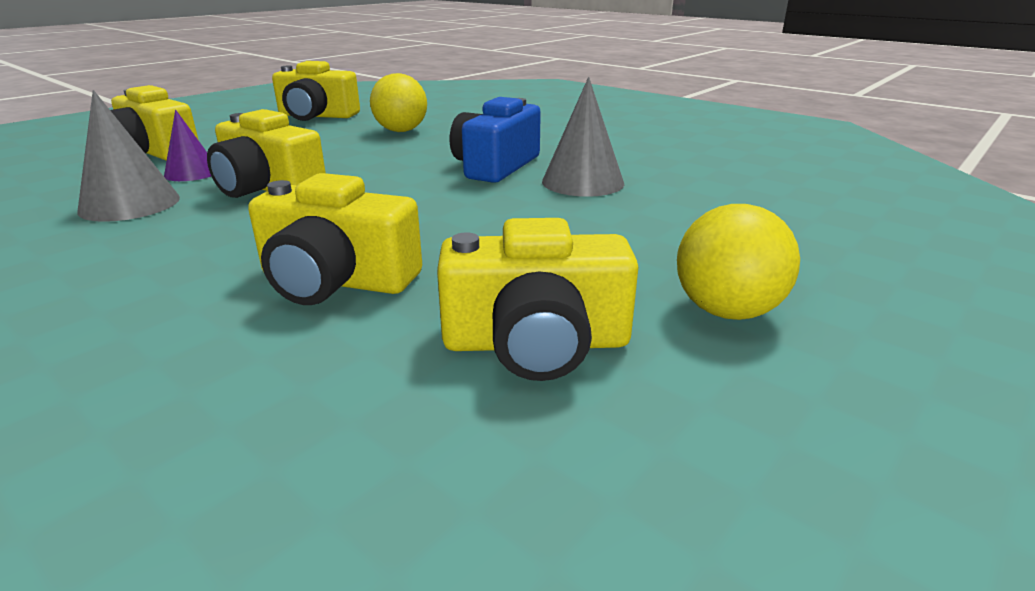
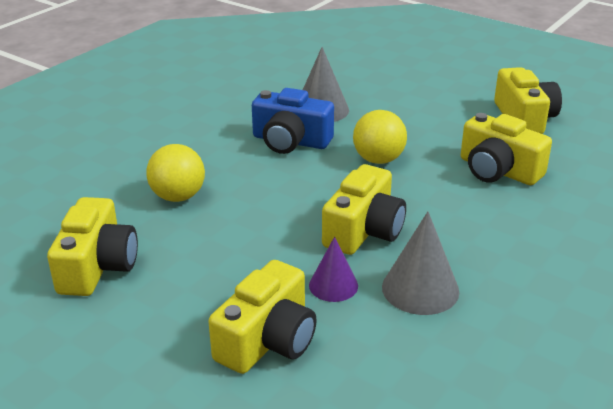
camera: 95 degrees left, 5 degrees up
yellow camera [248,173,422,305] -> yellow camera turned 120 degrees clockwise [461,113,552,185]
yellow ball [677,204,800,320] -> yellow ball moved to [353,110,407,164]

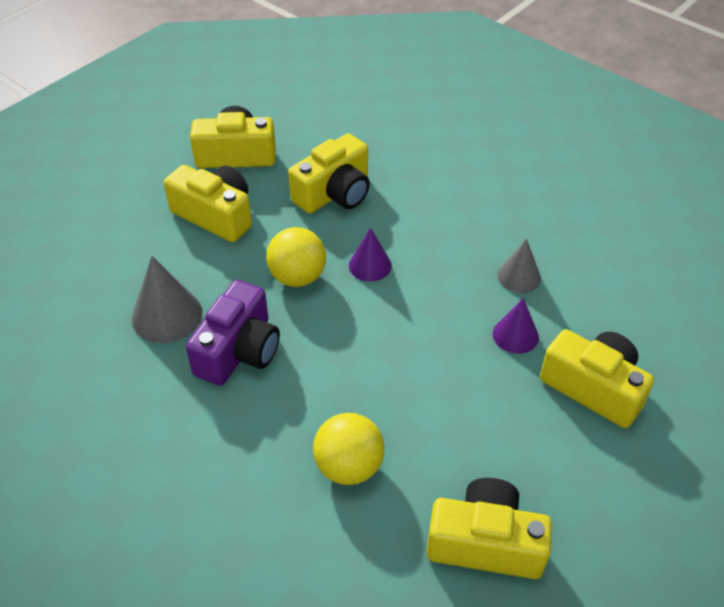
camera: 85 degrees left, 15 degrees up
blue camera [252,88,334,154] -> purple camera [186,280,280,386]
yellow camera [322,164,406,255] -> yellow camera moved to [164,165,252,242]
grey cone [382,211,459,315] -> grey cone [497,239,541,293], size x0.65
none -> purple cone [349,228,392,282]

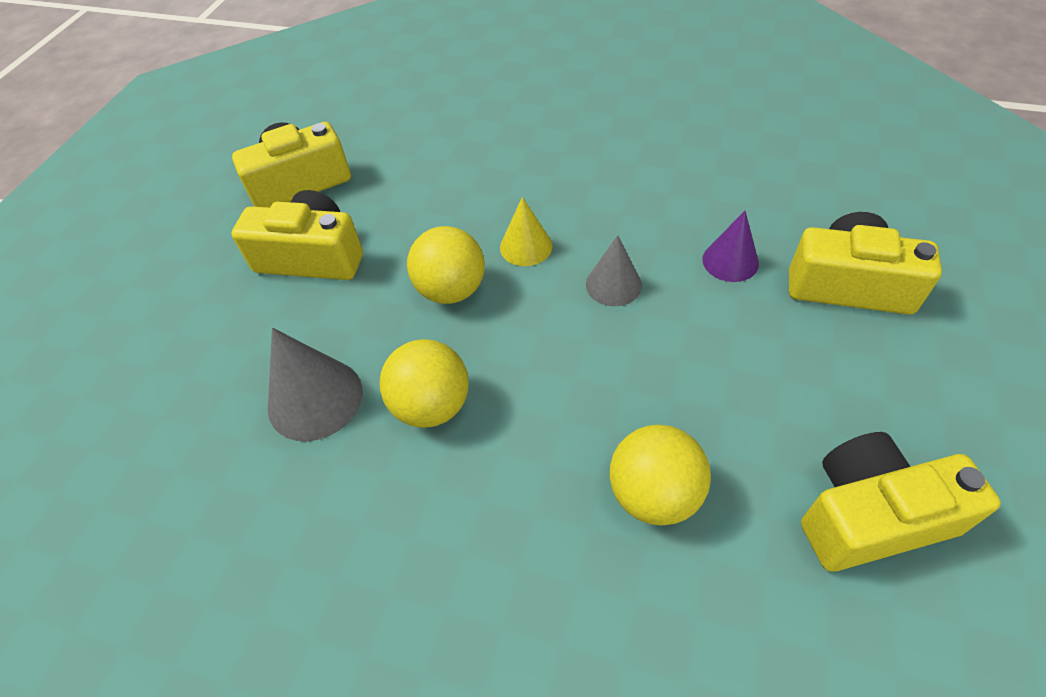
camera: 20 degrees left, 5 degrees up
purple camera [186,280,280,386] -> yellow ball [380,339,469,428]
yellow camera [288,133,370,213] -> none
purple cone [349,228,392,282] -> yellow cone [500,197,553,266]
grey cone [497,239,541,293] -> grey cone moved to [586,235,642,306]

